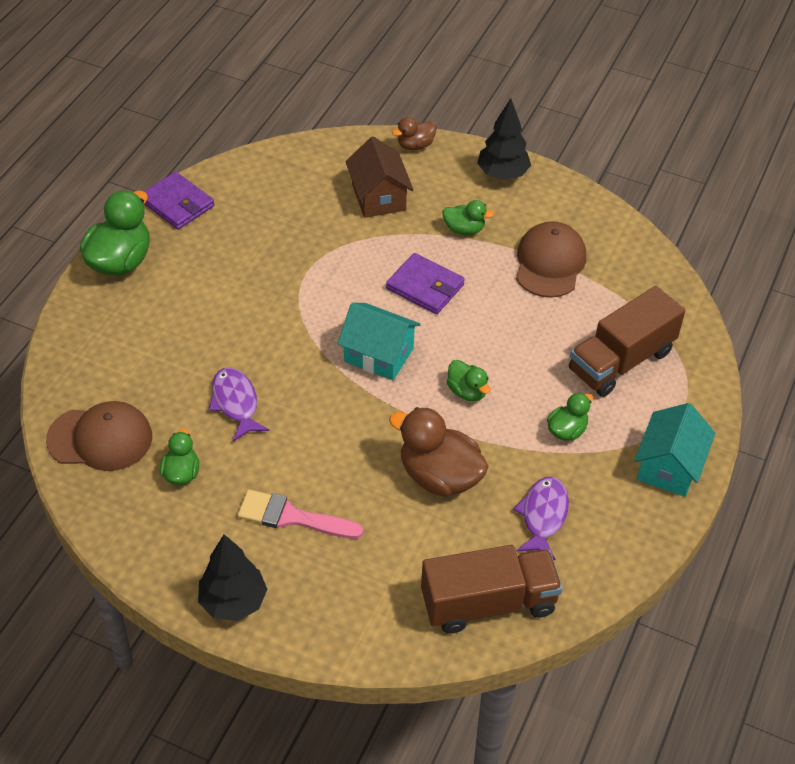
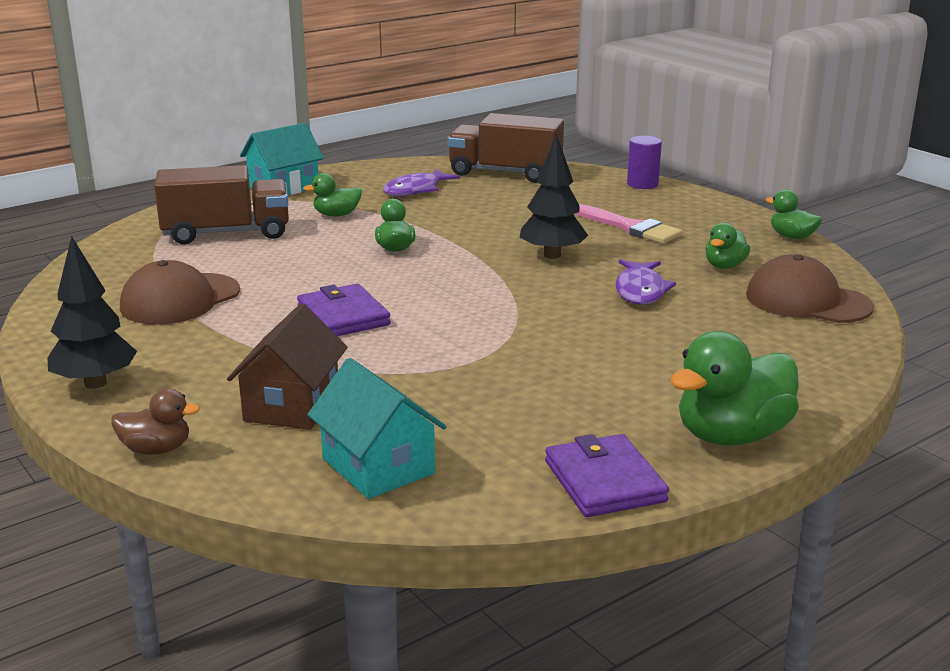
camera: 150 degrees left, 25 degrees down
black tree [198,534,267,621] -> black tree moved to [520,134,588,259]
turquoise house [337,303,421,380] -> turquoise house moved to [307,358,447,499]
brown duck [389,407,489,497] -> none
green duck [442,200,494,235] -> green duck moved to [766,189,822,239]
none -> purple cylinder [627,136,662,189]

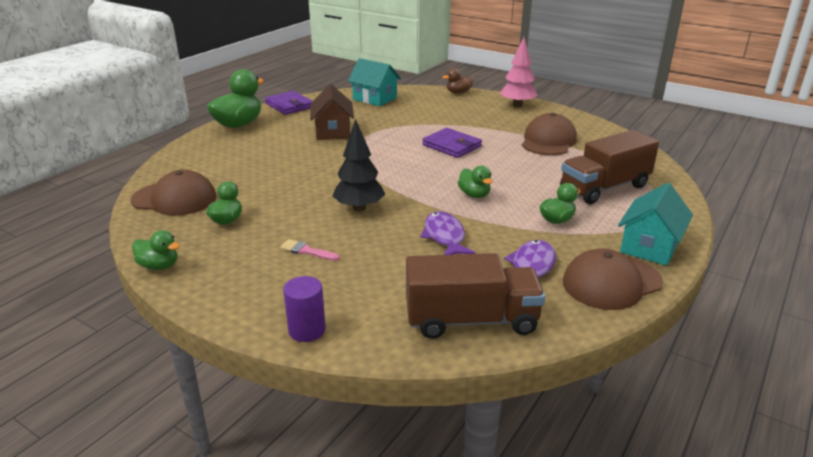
camera: 160 degrees right, 5 degrees up
black tree [47,236,137,389] -> pink tree [500,37,538,107]
brown house [227,303,347,430] -> brown house moved to [310,84,354,140]
pink brush [575,204,683,244] -> pink brush [280,239,340,261], size x0.57
purple fish [615,259,676,305] -> purple fish moved to [420,211,476,255]
none -> brown cap [563,249,663,310]

